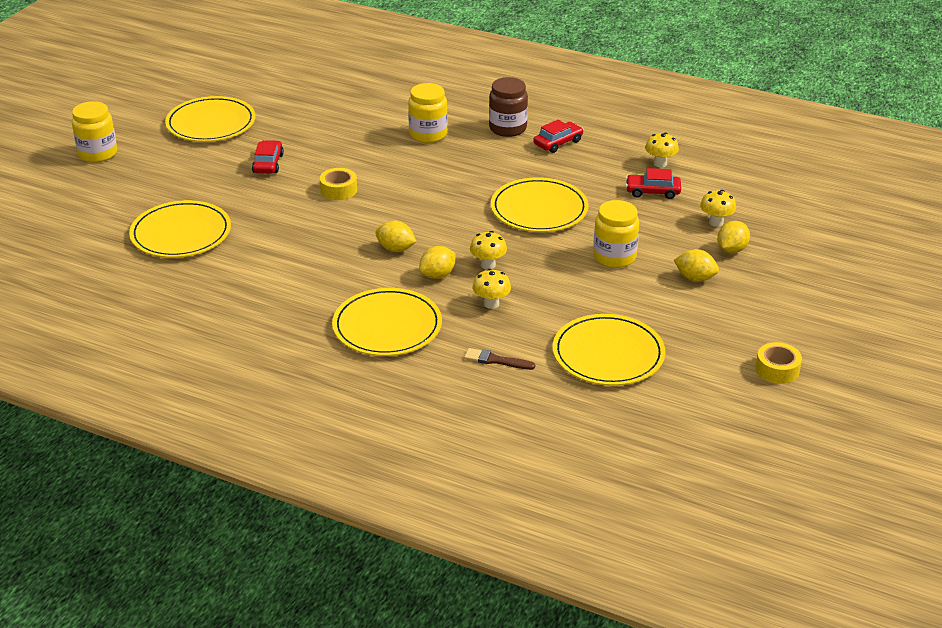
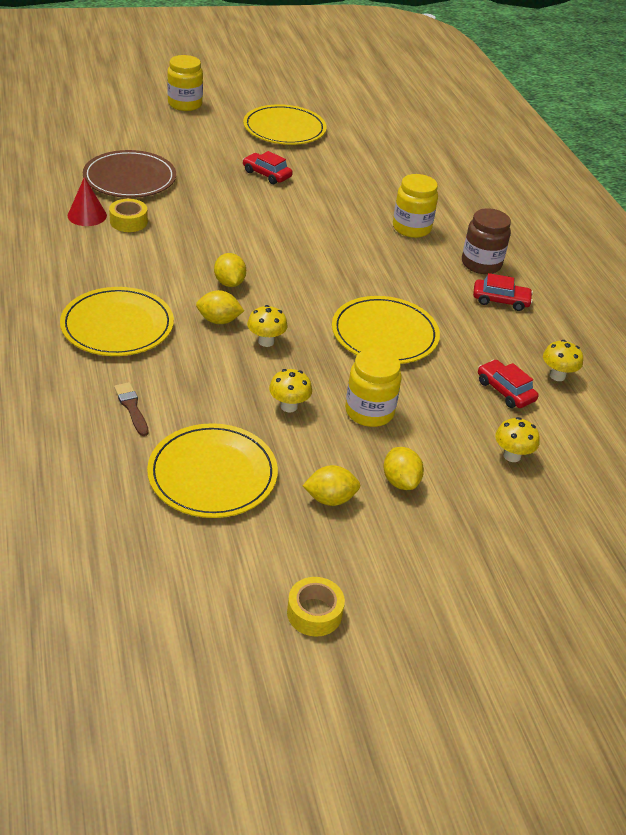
camera: 45 degrees right, 5 degrees up
yellow plate [129,200,231,258] -> brown plate [83,150,176,198]
red car [252,140,284,174] -> red car turned 105 degrees counterclockwise [243,151,293,184]
yellow tape [320,168,357,200] -> yellow tape moved to [109,199,148,232]
yellow mushroom [472,269,511,309] -> yellow mushroom moved to [269,369,312,413]
yellow lemon [717,221,750,253] -> yellow lemon moved to [302,465,360,506]
none -> red cone [68,177,107,226]

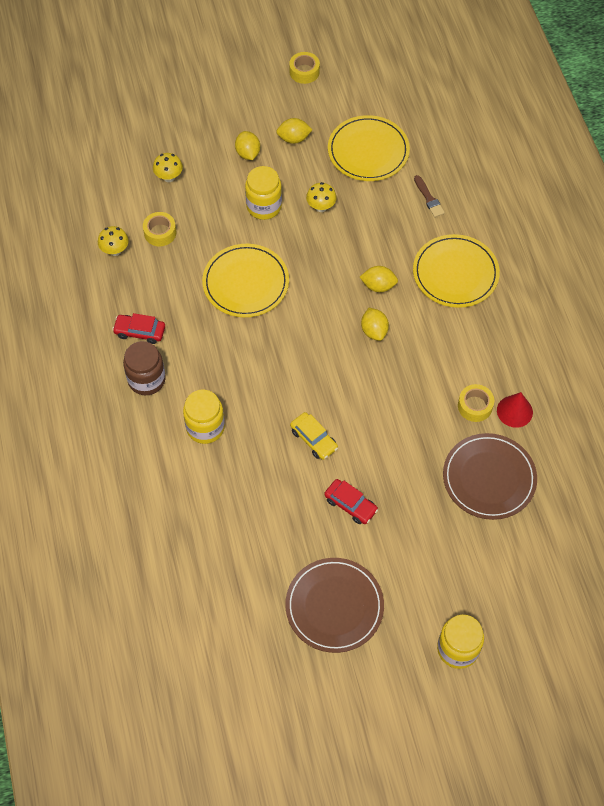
camera: 175 degrees left, 20 degrees up
yellow plate [243,104,327,145] -> brown plate [285,558,384,653]
yellow mushroom [247,305,288,347] -> none
red car [478,360,538,408] -> yellow tape [143,212,176,246]
none -> yellow car [290,412,338,460]

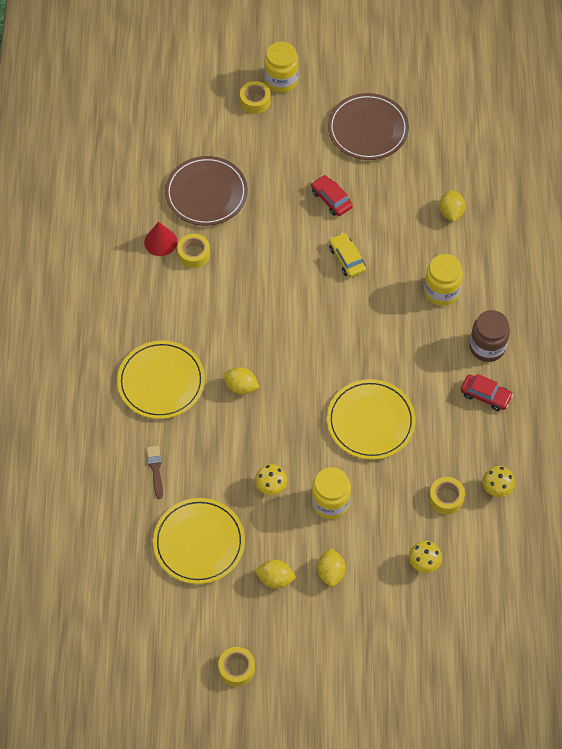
camera: 165 degrees left, 0 degrees up
yellow lemon [361,308,389,341] -> yellow lemon moved to [440,190,465,222]
none -> yellow tape [240,81,271,114]

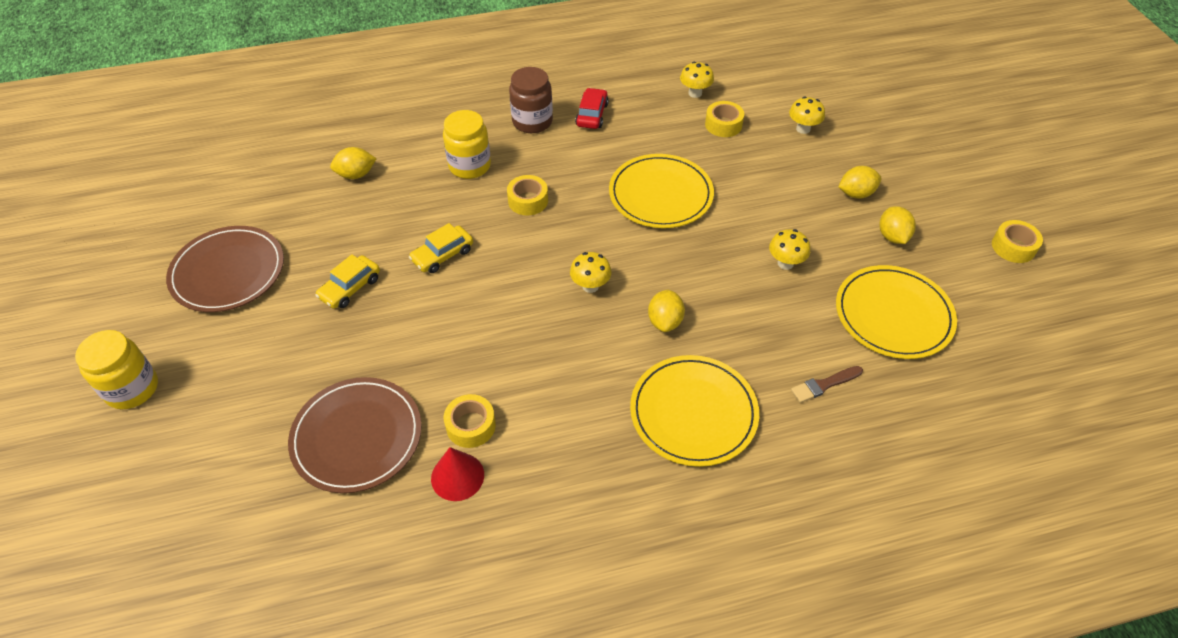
camera: 105 degrees left, 10 degrees down
yellow tape [240,81,271,114] -> yellow tape moved to [507,175,548,215]
red car [311,175,353,216] -> yellow car [315,254,380,309]
yellow jar [311,467,351,519] -> none
none -> yellow mushroom [570,252,612,293]

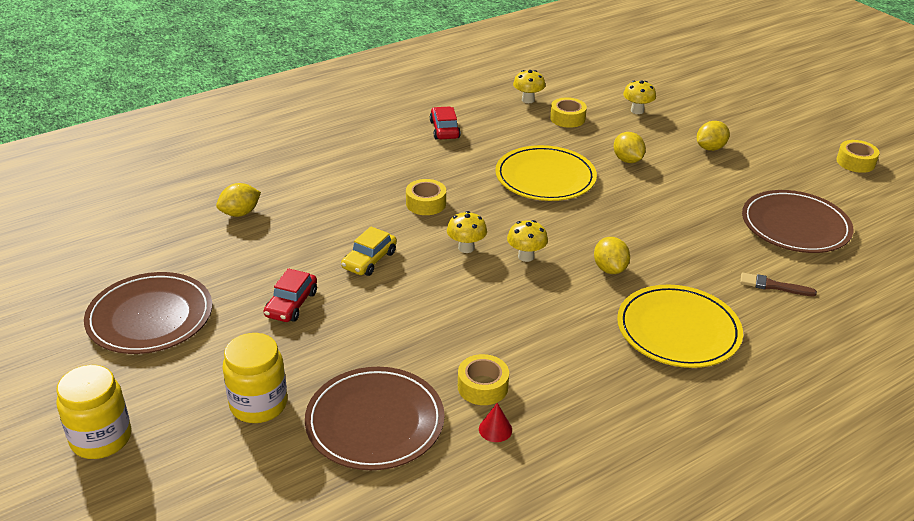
camera: 20 degrees left, 15 degrees down
yellow car [315,254,380,309] -> red car [264,268,317,322]
red cone [431,447,484,501] -> red cone [479,403,512,442], size x0.61
yellow jar [443,110,491,179] -> yellow jar moved to [223,333,287,423]
brown jar [509,67,553,133] -> none
yellow mushroom [769,229,810,270] -> yellow mushroom moved to [447,211,487,253]
brown brush [791,366,863,403] -> brown brush turned 60 degrees clockwise [740,273,817,296]
yellow plate [836,265,957,359] -> brown plate [742,190,854,253]
yellow lemon [880,206,916,244] -> yellow lemon moved to [614,132,646,163]

